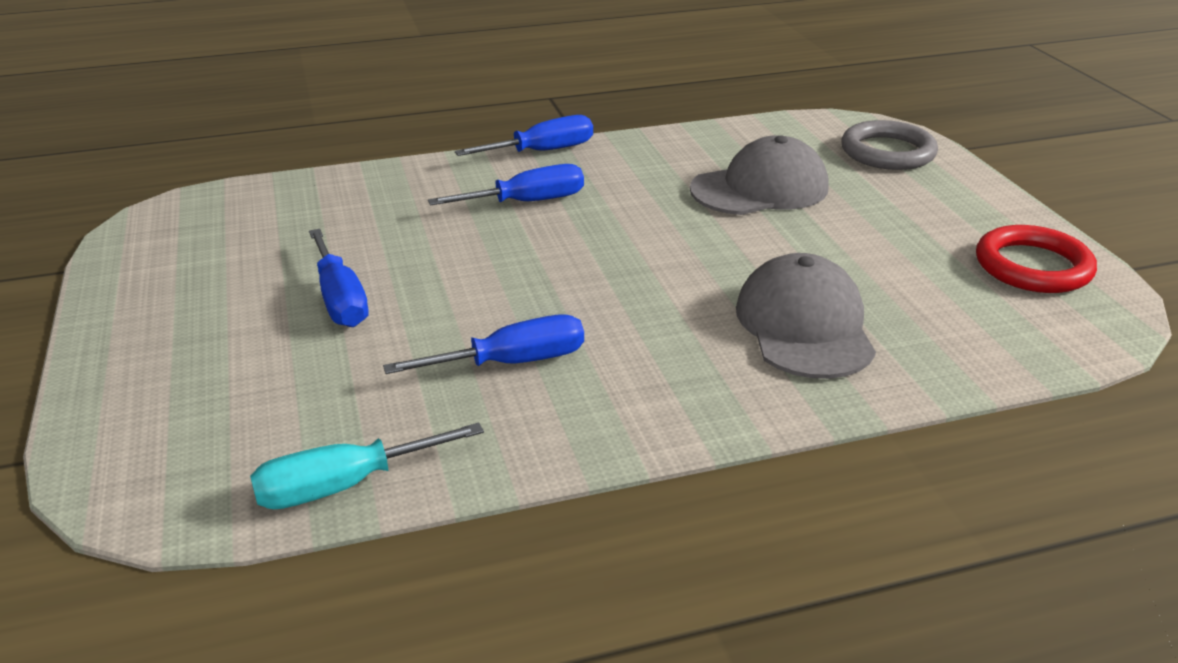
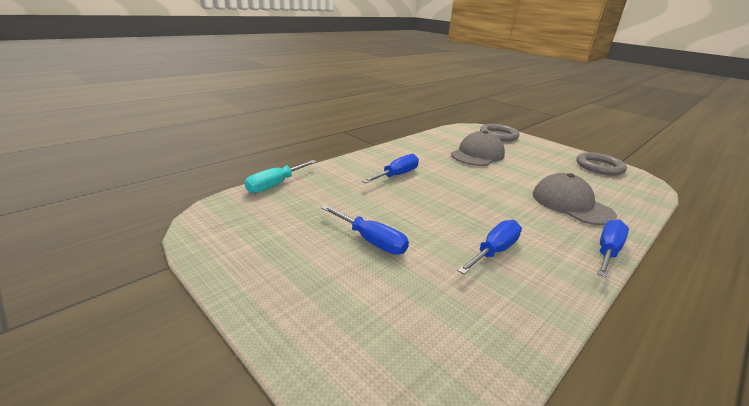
camera: 30 degrees left, 5 degrees down
turquoise screwdriver [250,422,484,509] -> turquoise screwdriver moved to [245,160,317,193]
blue screwdriver [455,115,593,156] -> blue screwdriver moved to [597,220,629,278]
red ring [976,225,1097,293] -> grey ring [576,152,627,176]

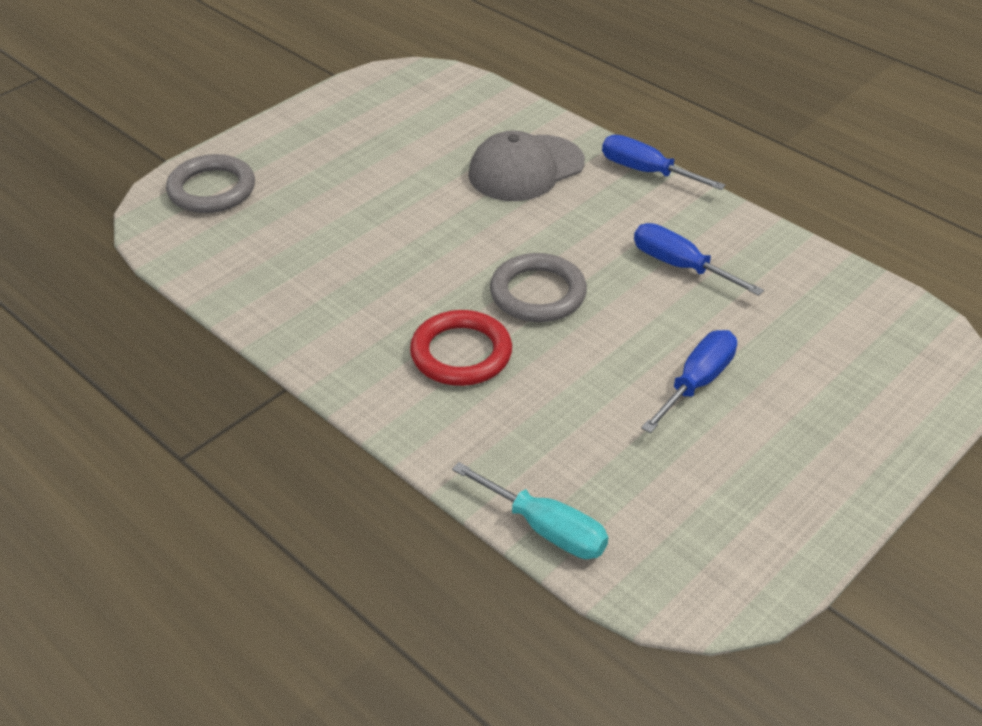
camera: 90 degrees left, 15 degrees up
blue screwdriver [362,154,419,183] -> red ring [410,310,512,386]
grey cap [451,130,505,166] -> none
grey ring [576,152,627,176] -> grey ring moved to [490,253,587,322]

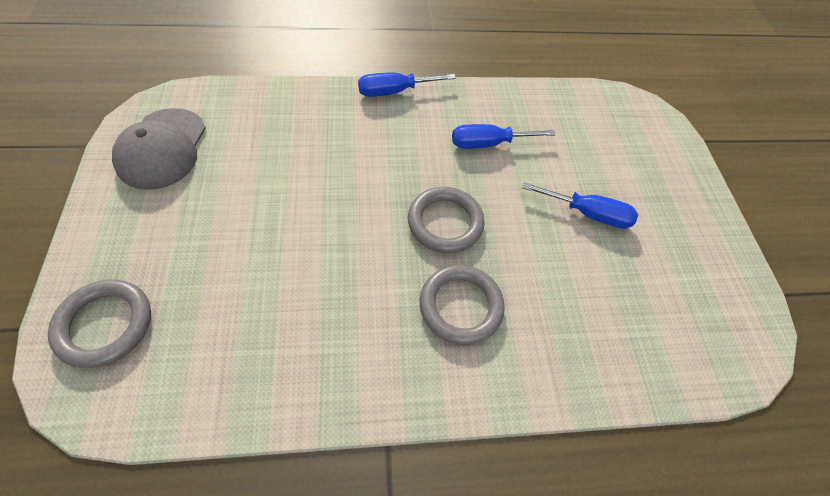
camera: 55 degrees left, 15 degrees up
red ring [410,310,512,386] -> grey ring [420,265,505,345]
turquoise screwdriver [452,462,608,559] -> none
grey cap [468,131,585,201] -> grey cap moved to [112,108,206,190]
blue screwdriver [641,330,737,433] -> blue screwdriver turned 120 degrees clockwise [522,182,638,229]

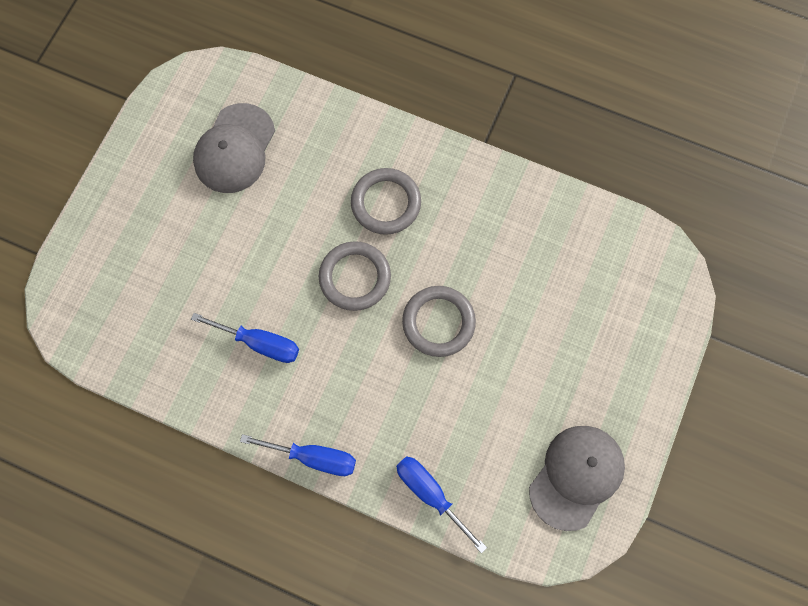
camera: 145 degrees left, 15 degrees up
grey ring [48,279,151,368] -> grey ring moved to [402,286,476,357]
blue screwdriver [522,182,638,229] -> blue screwdriver moved to [396,456,487,553]
none -> grey cap [193,103,275,193]

